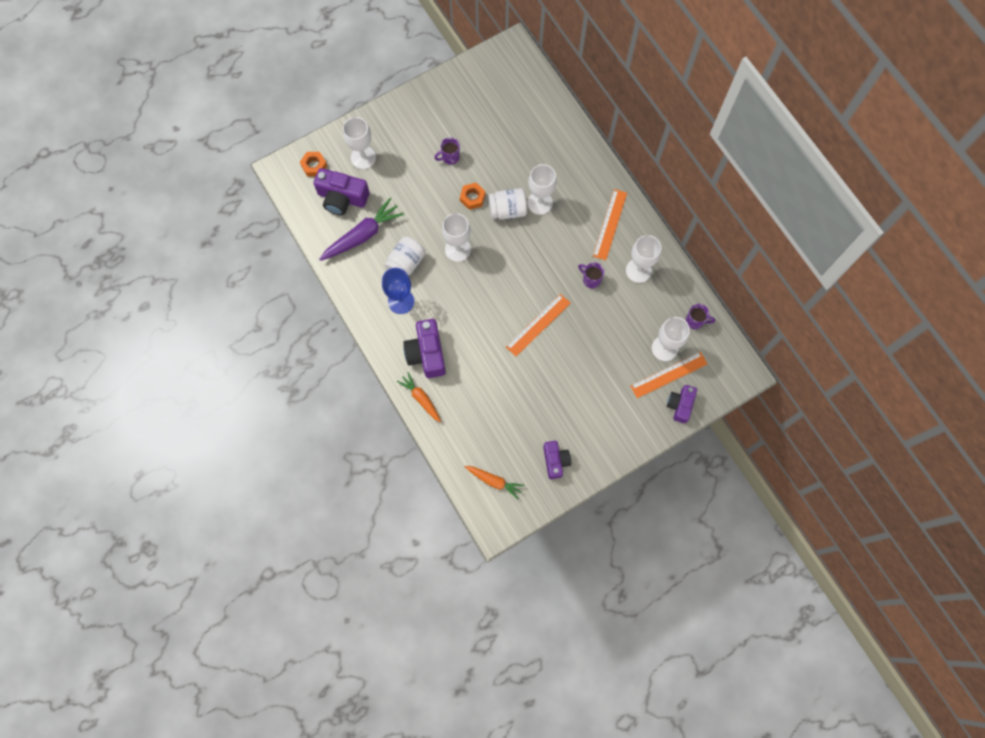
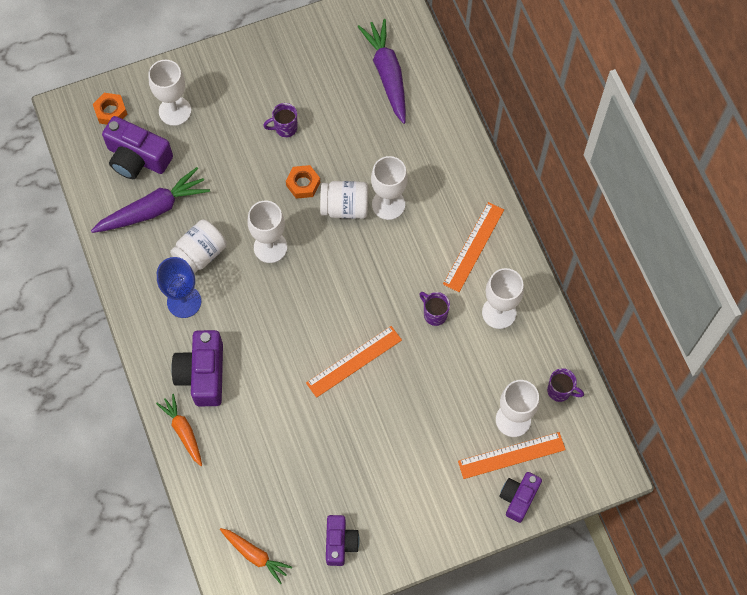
camera: 10 degrees right, 5 degrees down
none -> purple carrot [358,19,406,124]

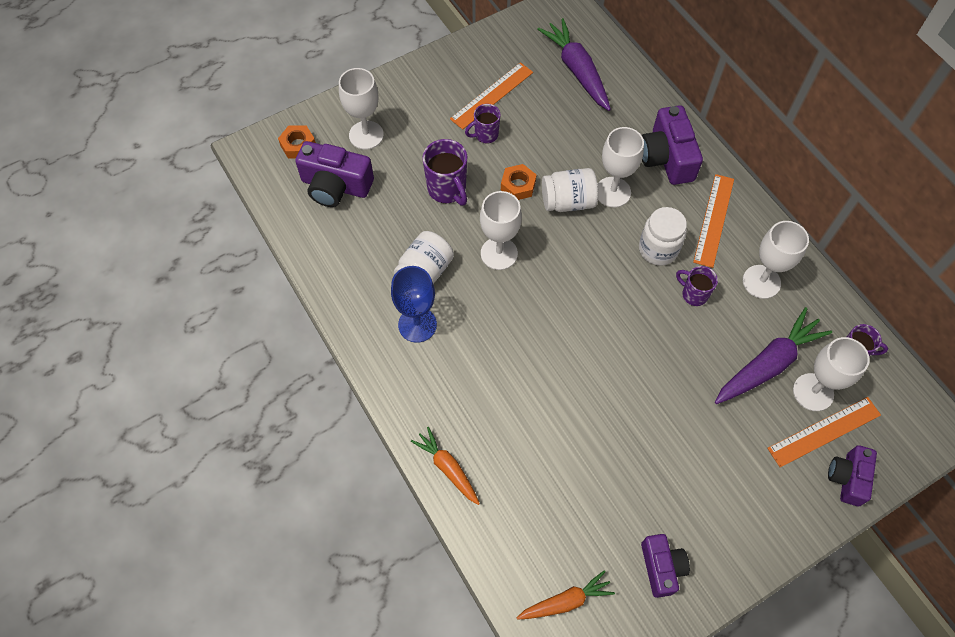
camera: 10 degrees left, 5 degrees down
purple carrot [91,167,210,233] -> purple carrot moved to [715,307,832,404]
purple camera [171,330,223,406] -> purple camera moved to [642,105,703,185]
orange carrot [220,528,292,584] -> orange carrot turned 45 degrees counterclockwise [517,570,615,620]
orange ruler [306,326,402,398] -> orange ruler moved to [450,62,533,130]
none -> purple mug [422,139,467,206]
none -> white jar [639,207,687,265]

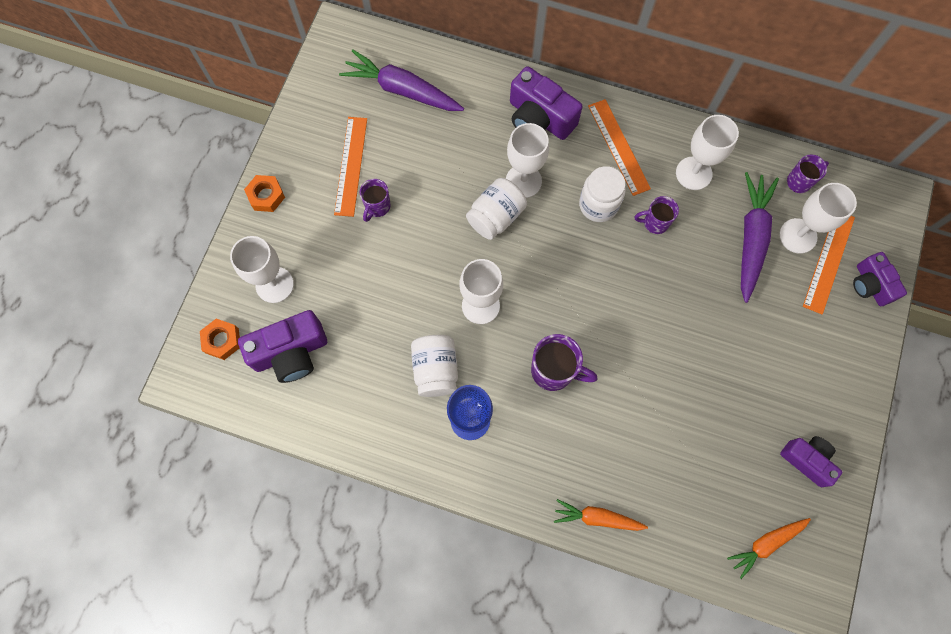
camera: 40 degrees left, 10 degrees up
purple mug [422,139,467,206] -> purple mug moved to [531,334,598,391]
orange nut [501,164,537,200] -> orange nut moved to [244,175,285,212]
orange carrot [517,570,615,620] -> orange carrot turned 150 degrees counterclockwise [727,518,811,579]

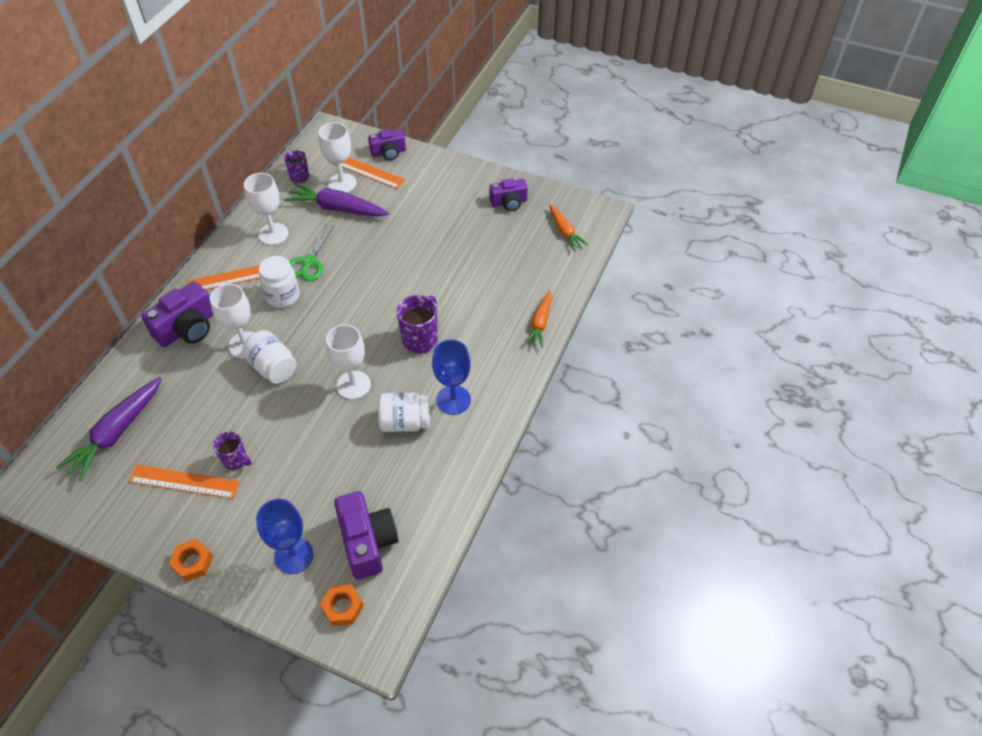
camera: 85 degrees left, 20 degrees down
white goblet [230,236,294,303] -> blue goblet [256,499,313,574]
purple mug [635,196,679,234] -> green scissors [289,224,335,281]
purple camera [780,436,842,487] -> purple camera turned 150 degrees counterclockwise [489,178,528,211]

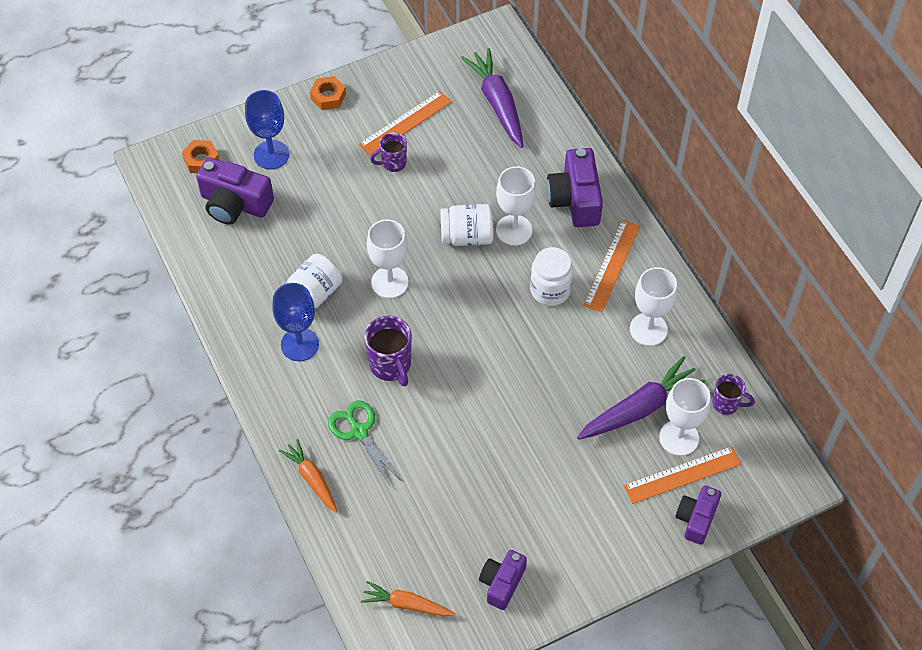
camera: 130 degrees right, 5 degrees up
green scissors [289,224,335,281] -> green scissors moved to [328,400,401,487]

